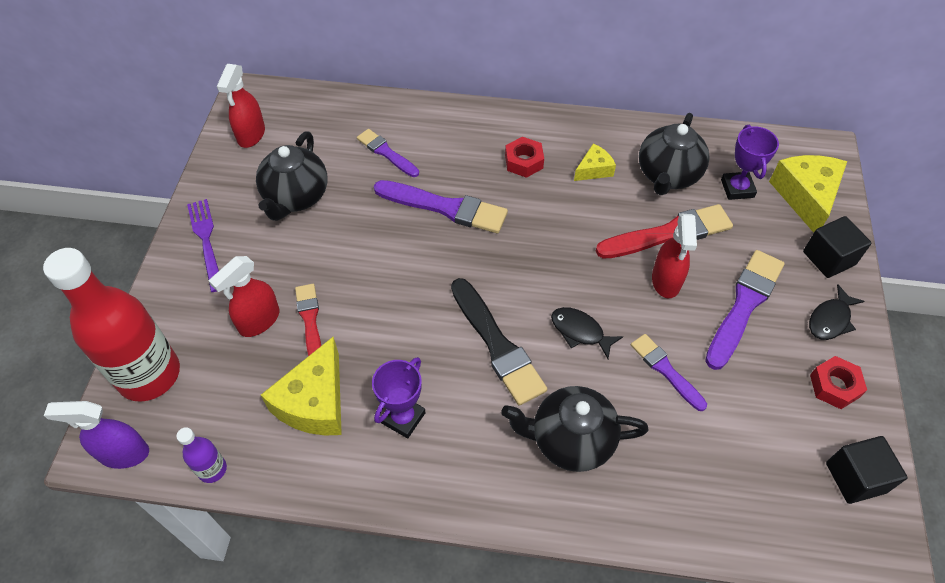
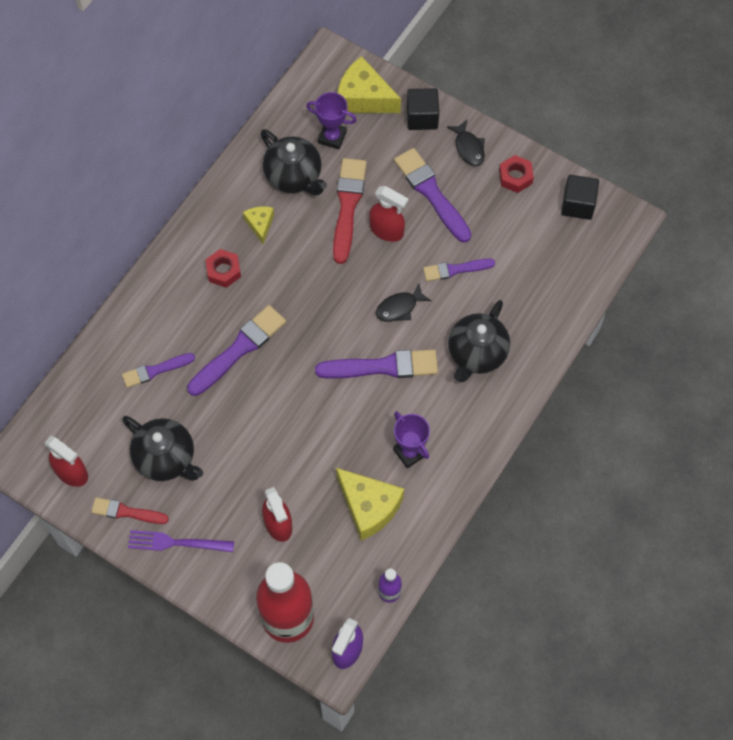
camera: 65 degrees left, 10 degrees up
red brush [295,284,321,356] -> red brush moved to [91,497,169,524]
black brush [451,278,547,406] -> purple brush [315,349,438,379]

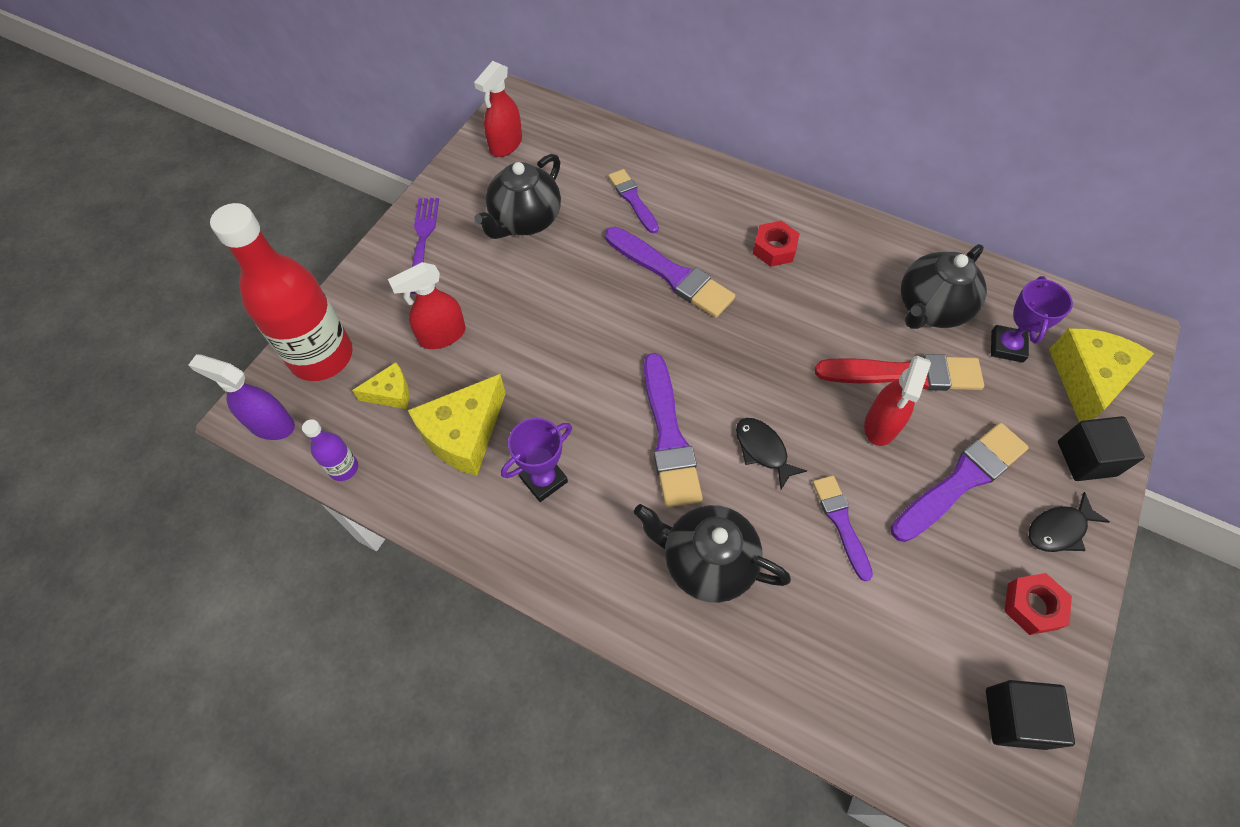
camera: 85 degrees right, 5 degrees down
red brush [91,497,169,524] -> none
yellow cheese [243,206,274,245] -> yellow cheese moved to [352,362,409,409]

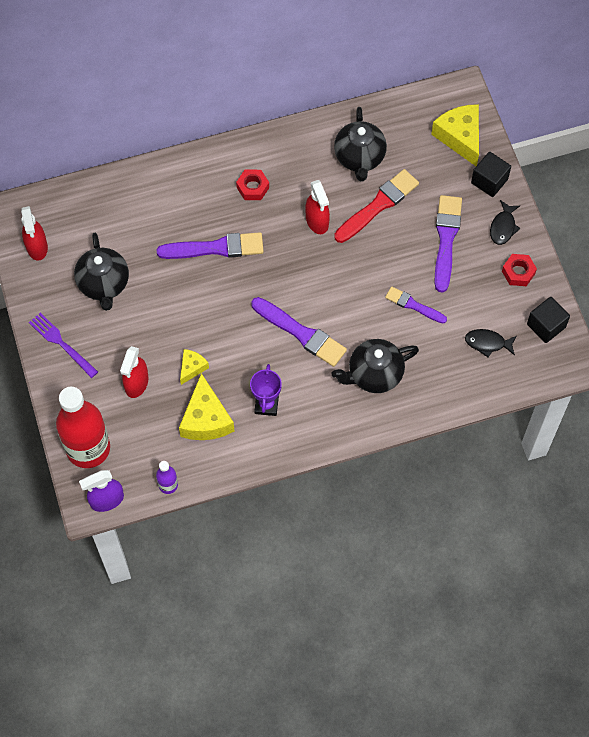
camera: 45 degrees left, 5 degrees up
yellow cheese [352,362,409,409] -> yellow cheese moved to [180,349,209,385]
purple brush [608,169,659,233] -> none
black fish [736,418,807,489] -> black fish moved to [465,329,517,357]
red spray bottle [864,355,931,446] -> red spray bottle moved to [306,180,330,234]
purple trophy [991,276,1073,363] -> none

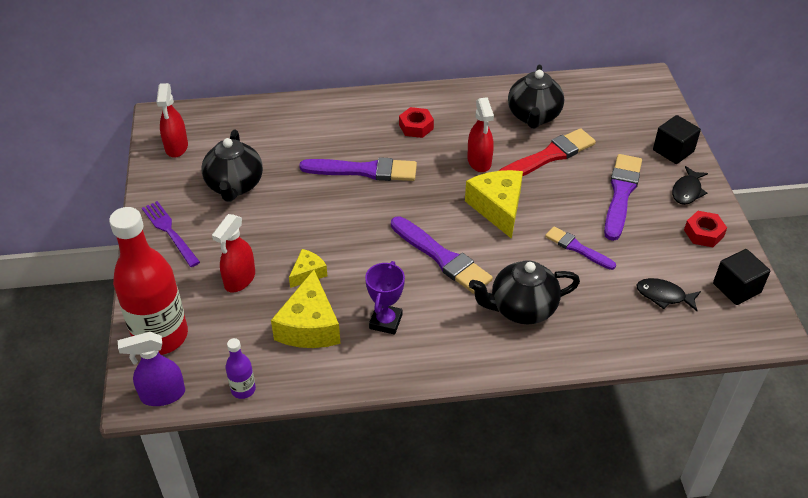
camera: 10 degrees right, 20 degrees down
yellow cheese [431,104,479,166] -> yellow cheese moved to [465,170,523,239]

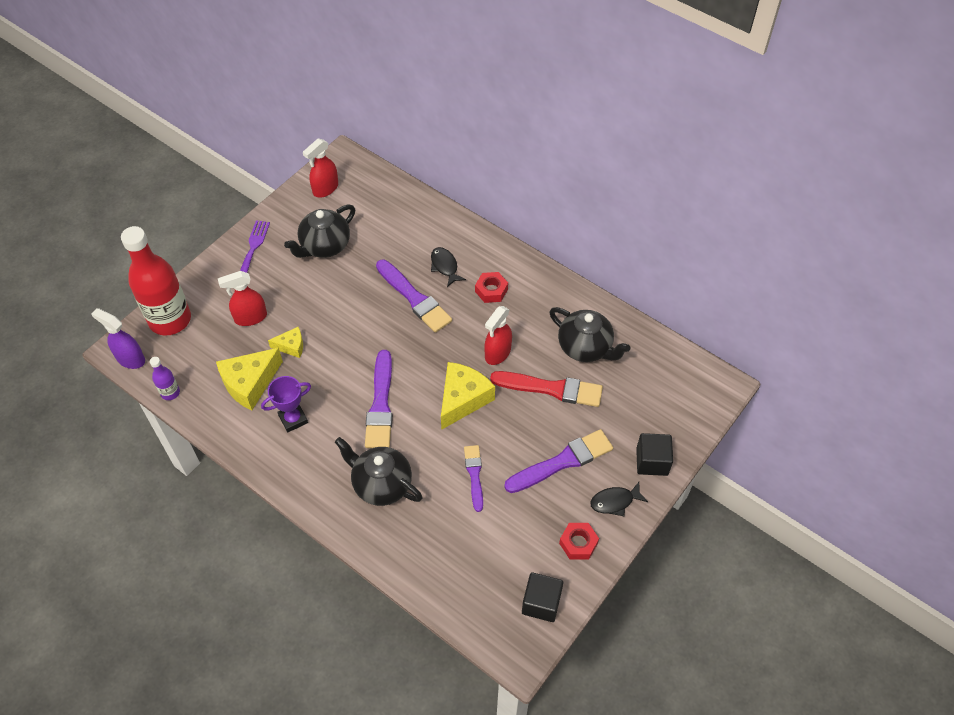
camera: 45 degrees right, 10 degrees up
black teapot [508,65,564,129] -> black teapot turned 105 degrees counterclockwise [549,307,631,362]
black fish [637,278,701,311] -> black fish moved to [431,247,466,287]

